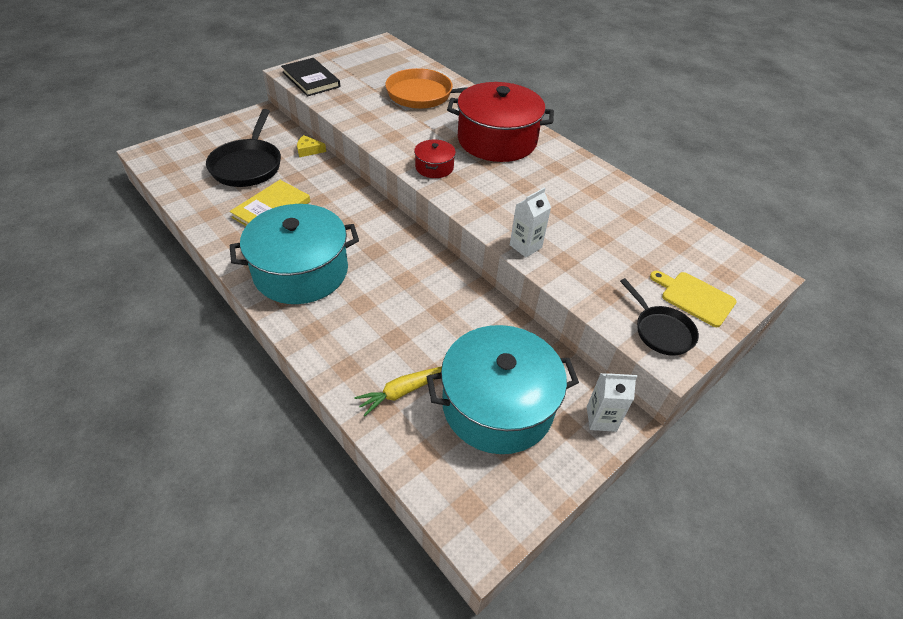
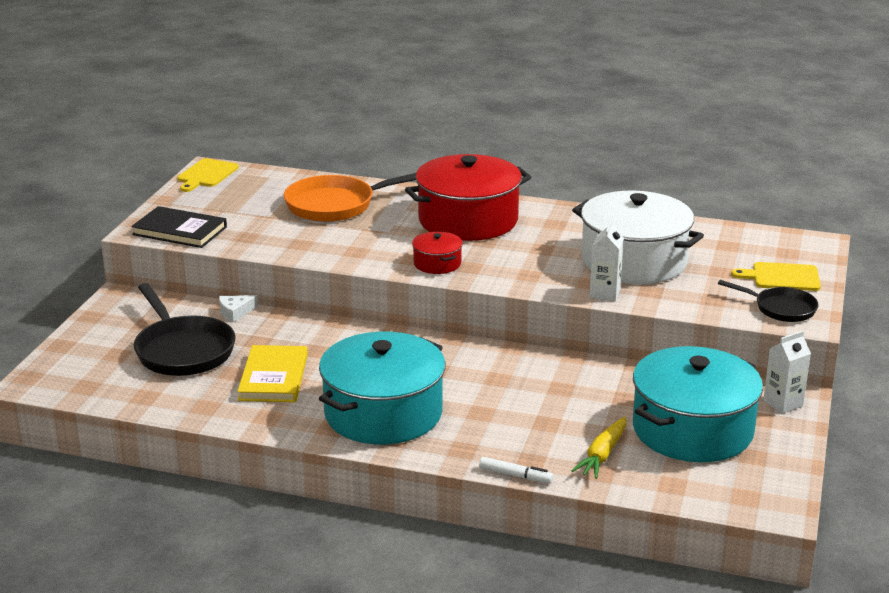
camera: 30 degrees left, 20 degrees down
yellow cheese [297,135,326,157] -> white cheese [219,295,258,322]
none -> yellow cutting board [177,158,239,192]
none -> white marker [479,457,553,483]
none -> white pot [572,191,704,284]

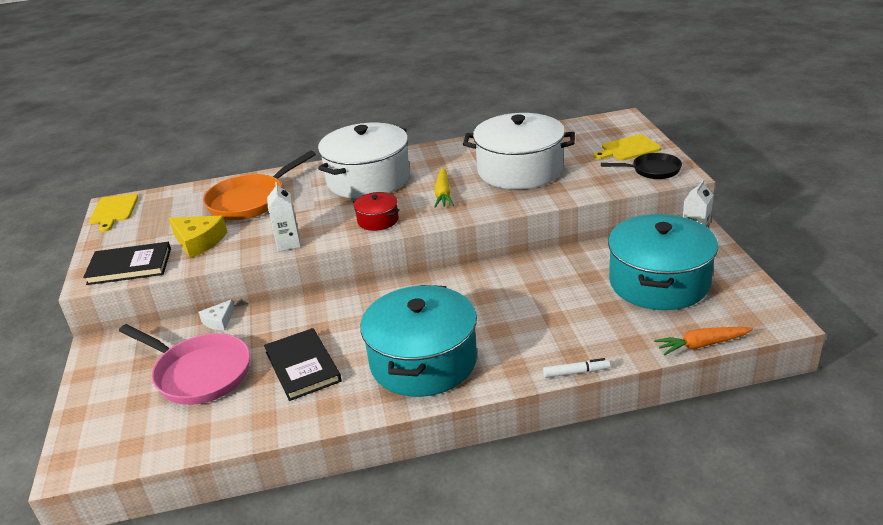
camera: 25 degrees left, 5 degrees up
black pan [134,283,236,376] -> pink pan [119,324,250,405]
yellow book [237,345,308,402] -> black book [264,328,342,401]
red pot [405,154,531,241] -> white pot [318,123,410,199]
yellow carrot [571,417,626,479] -> yellow carrot moved to [434,168,454,208]
white carton [590,220,624,301] -> white carton moved to [267,182,301,251]
none -> yellow cheese [169,216,227,258]
none -> orange carrot [654,327,753,356]

